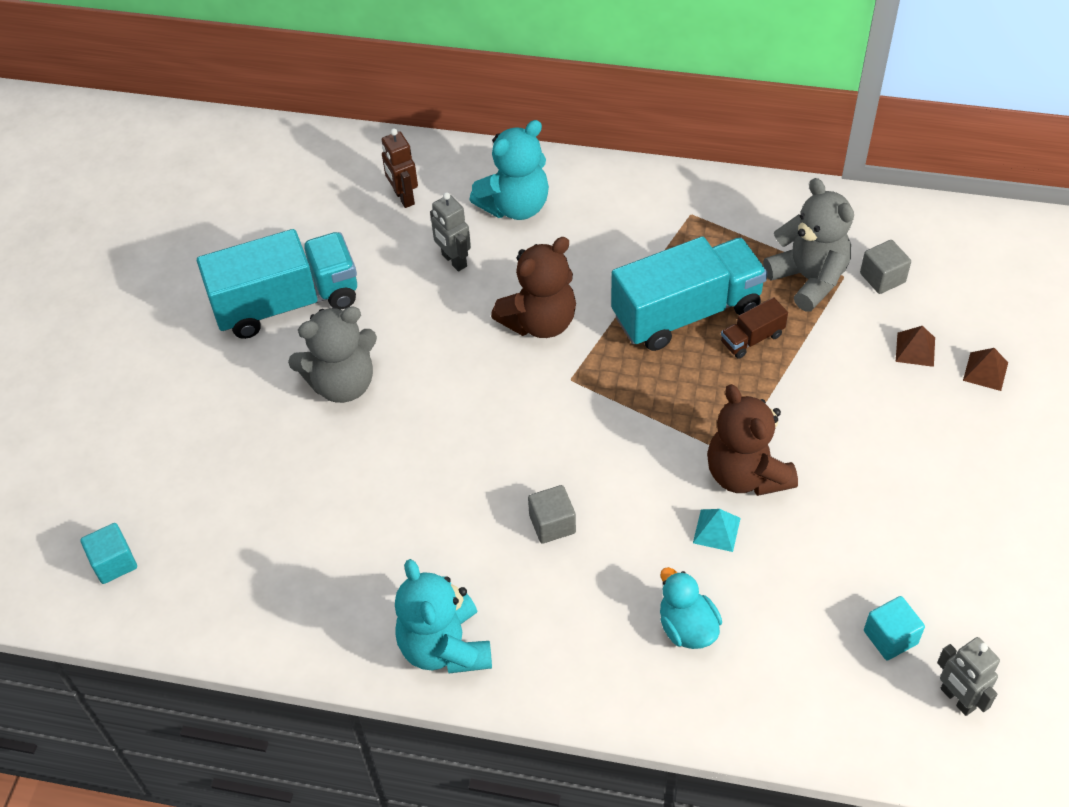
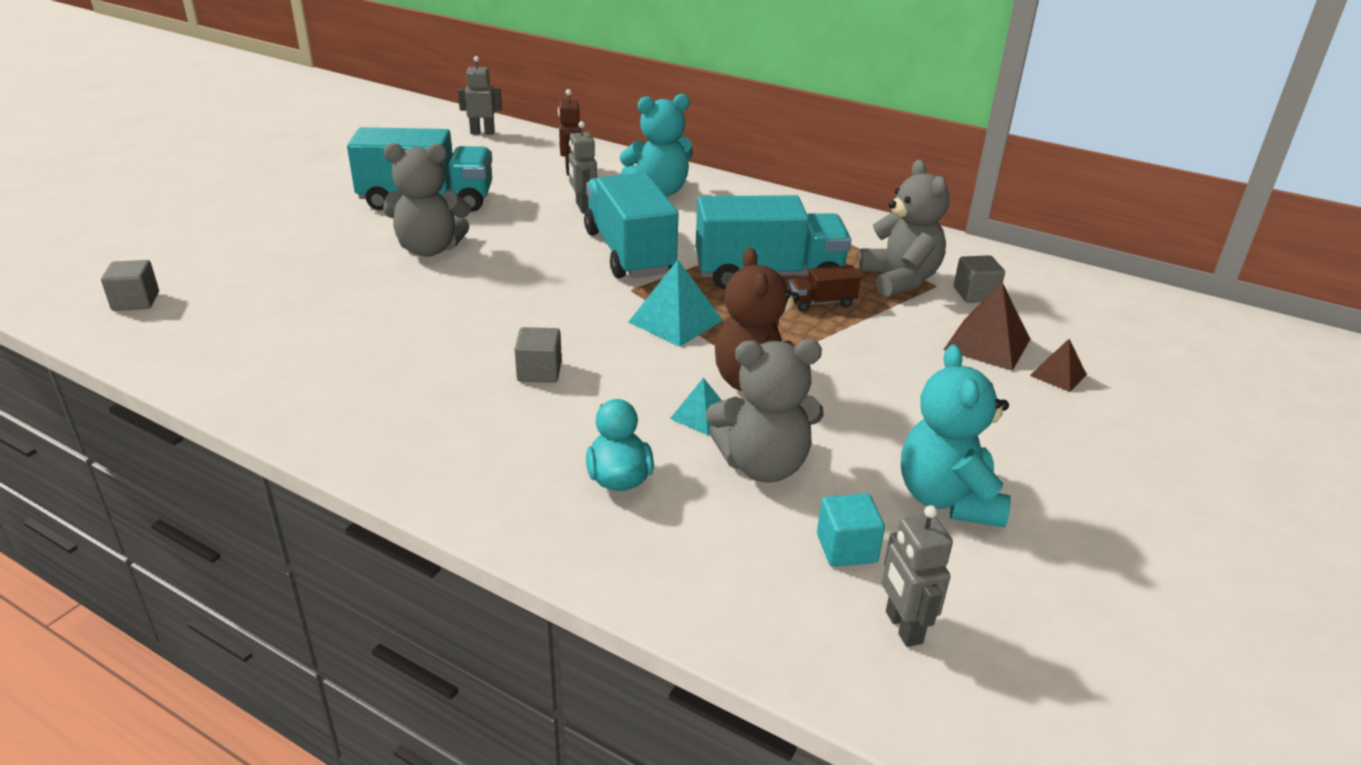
camera: 15 degrees right, 20 degrees down
turquoise cube [80,523,137,584] -> grey cube [101,260,159,311]
turquoise teddy bear [395,559,492,673] -> turquoise teddy bear moved to [901,345,1011,528]
brown teddy bear [491,237,576,338] -> turquoise truck [584,172,679,278]
brown pyramid [896,326,935,367] -> brown pyramid [943,282,1030,371], size x1.71
none -> grey robot [458,56,502,135]
none -> turquoise pyramid [628,260,723,347]
none -> grey teddy bear [706,339,823,483]

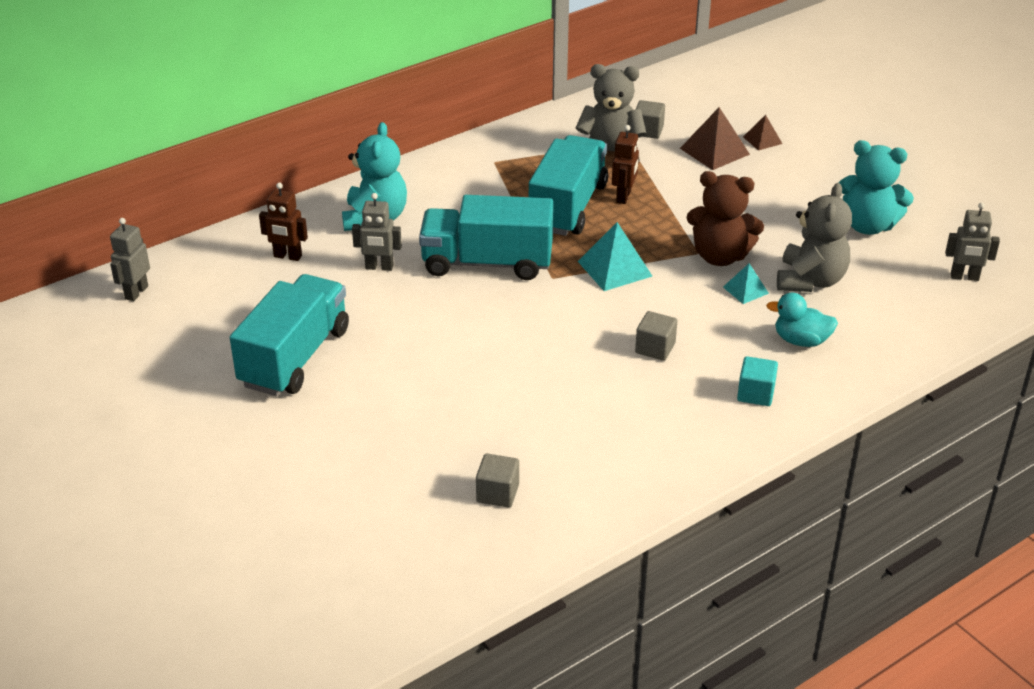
camera: 65 degrees left, 5 degrees up
grey cube [101,260,159,311] -> grey cube moved to [476,453,519,508]
grey teddy bear [383,143,471,257] -> none
brown truck [789,265,861,311] -> brown robot [612,125,639,204]
turquoise cube [817,493,885,567] -> turquoise cube moved to [737,356,778,406]

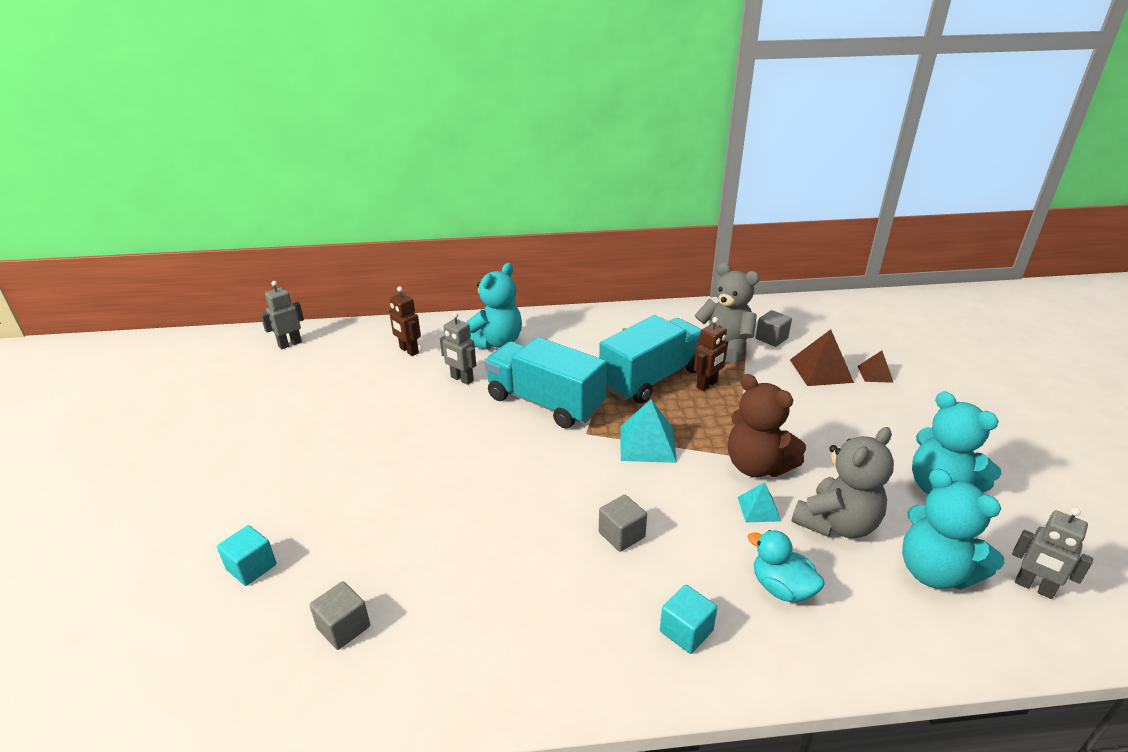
camera: 30 degrees right, 5 degrees down
turquoise truck [230,274,349,396] -> none
none -> turquoise cube [217,525,276,586]
none -> turquoise teddy bear [902,469,1004,590]

